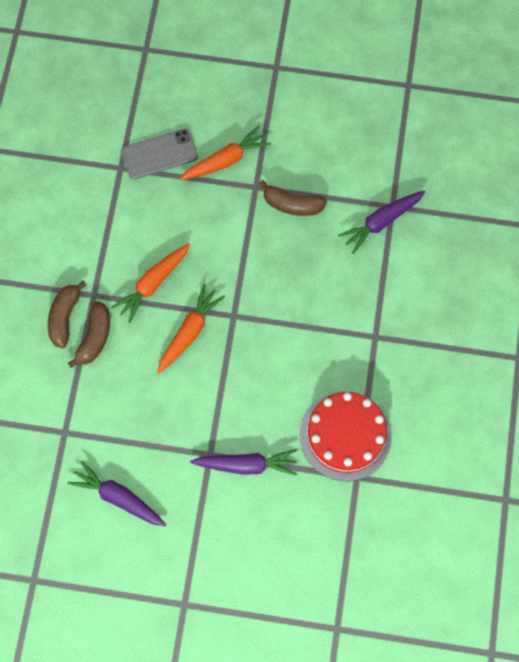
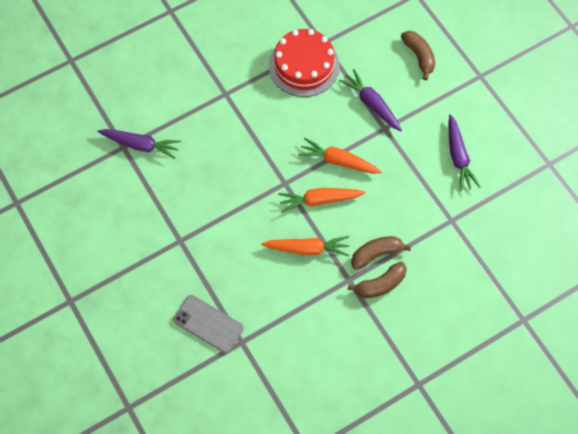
camera: 130 degrees left, 5 degrees down
orange carrot [179,125,271,180] -> orange carrot moved to [298,138,382,174]
brown banana [259,180,327,216] -> brown banana moved to [401,31,435,80]

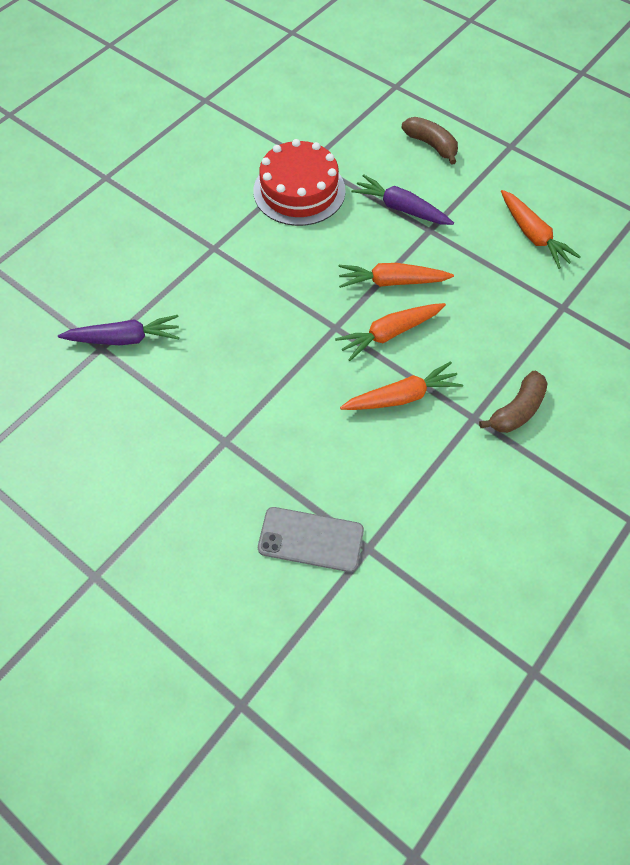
camera: 20 degrees left, 5 degrees down
brown banana [351,236,411,270] -> none
purple carrot [449,114,480,191] -> orange carrot [501,190,581,269]

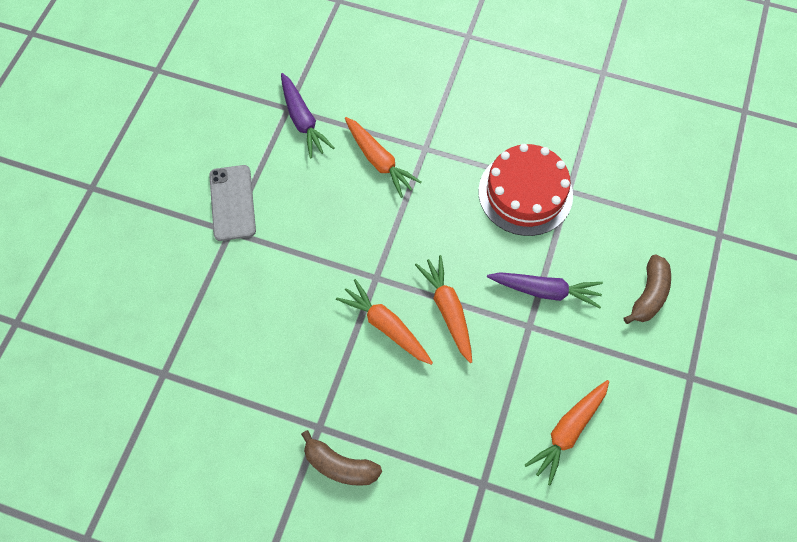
camera: 70 degrees right, 5 degrees up
grey phone [258,507,364,572] -> grey phone moved to [209,165,256,241]
orange carrot [340,361,463,410] -> orange carrot moved to [345,117,422,198]
purple carrot [351,174,454,225] -> purple carrot turned 90 degrees clockwise [487,272,603,308]

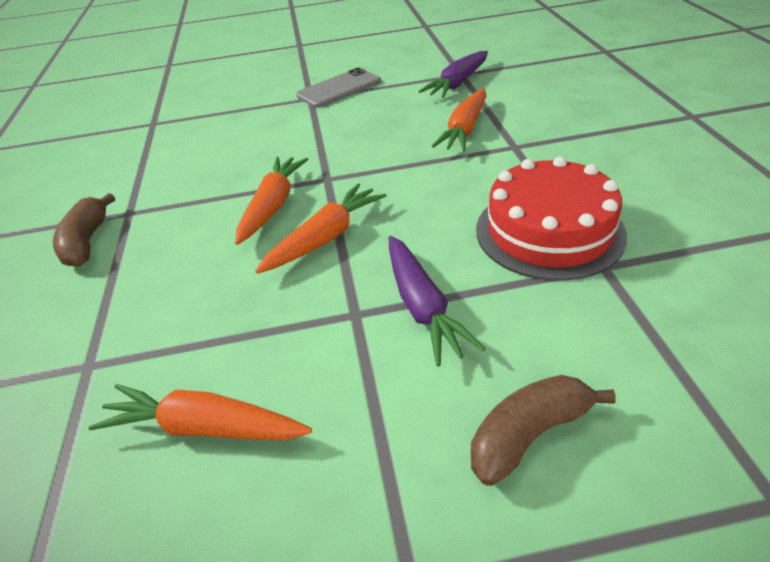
camera: 65 degrees right, 25 degrees down
brown banana [624,255,671,324] -> brown banana turned 150 degrees clockwise [471,375,616,486]

